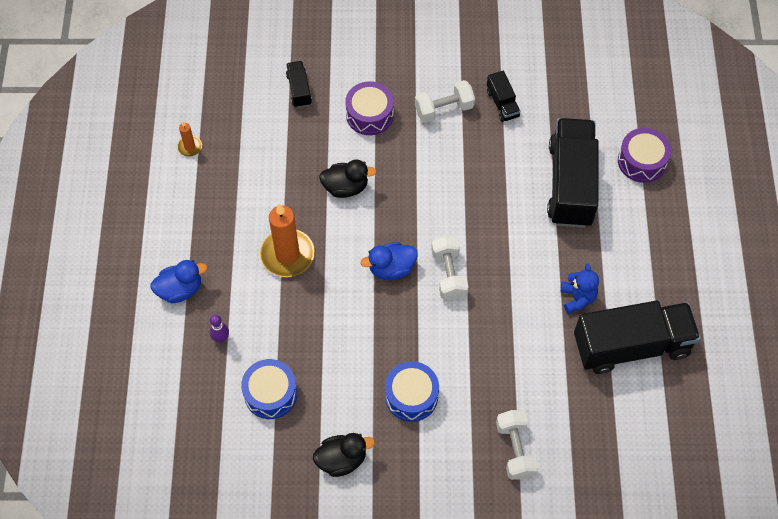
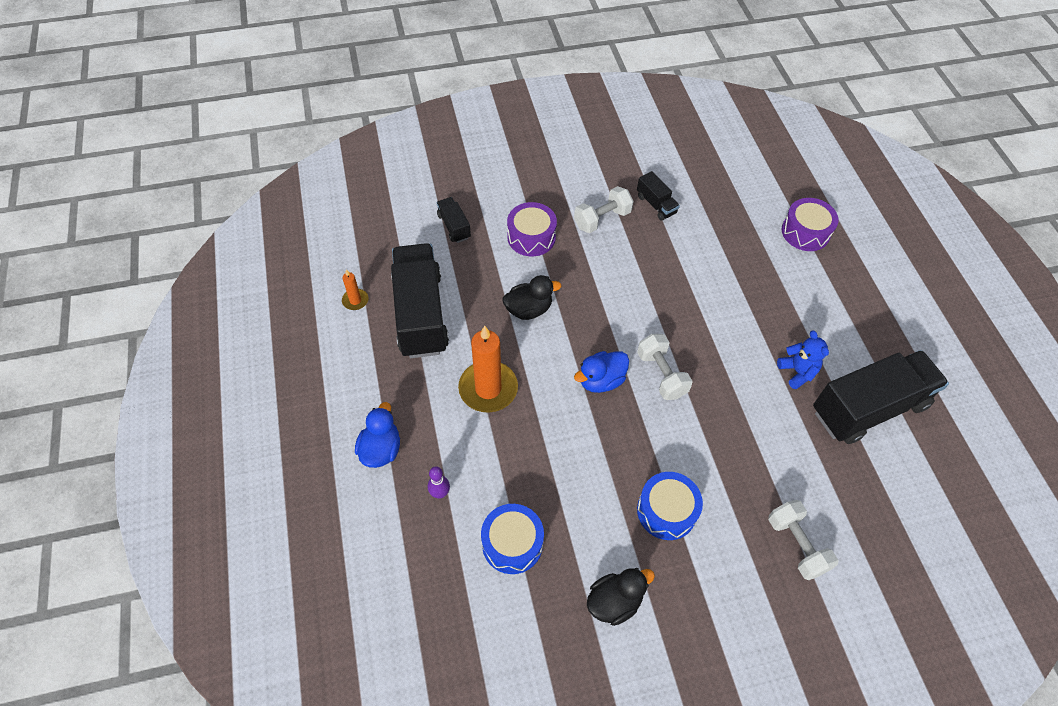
camera: 15 degrees left, 5 degrees down
blue duck [150,260,207,303] -> blue duck turned 45 degrees counterclockwise [355,402,400,468]
black truck [547,118,599,228] -> black truck moved to [391,243,449,358]

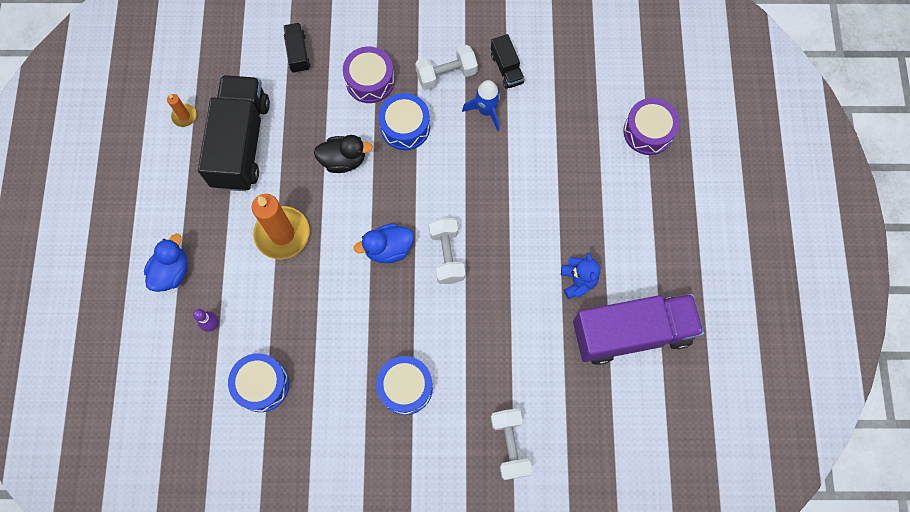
camera: 15 degrees right, 15 degrees up
black duck [587,568,655,626] -> none
black truck [813,350,949,444] -> purple truck [573,294,704,365]
none -> blue drum [378,93,430,150]
none -> blue rocket [462,80,500,131]

